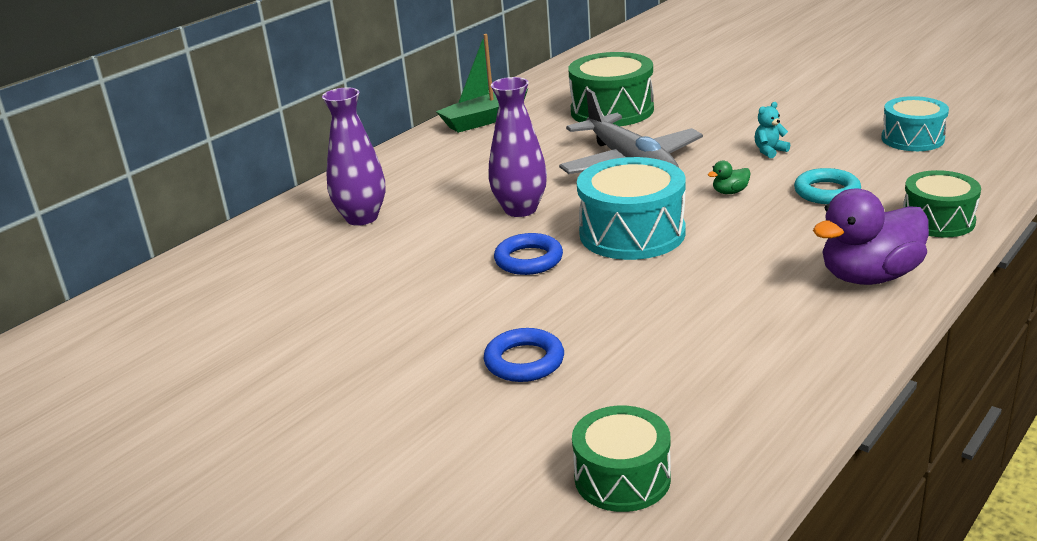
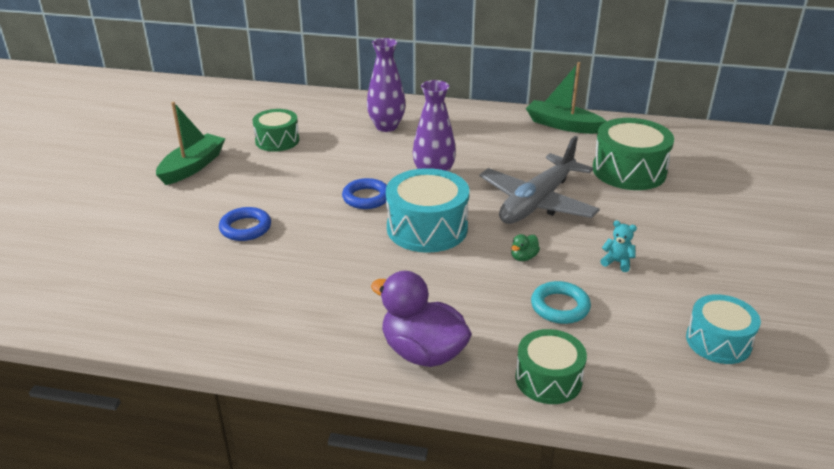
camera: 60 degrees right, 5 degrees up
green drum [572,406,671,512] -> green drum moved to [253,109,299,152]
green duck [708,161,751,194] -> green duck turned 90 degrees counterclockwise [511,234,540,261]
none -> green boat [156,102,226,185]

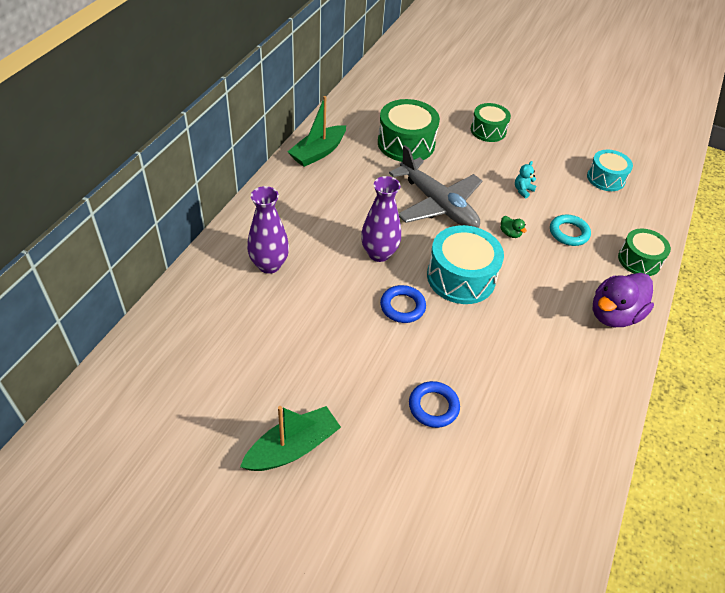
camera: 80 degrees left, 15 degrees up
green boat [156,102,226,185] -> green boat turned 105 degrees clockwise [240,406,341,471]
green drum [253,109,299,152] -> green drum moved to [471,103,511,142]

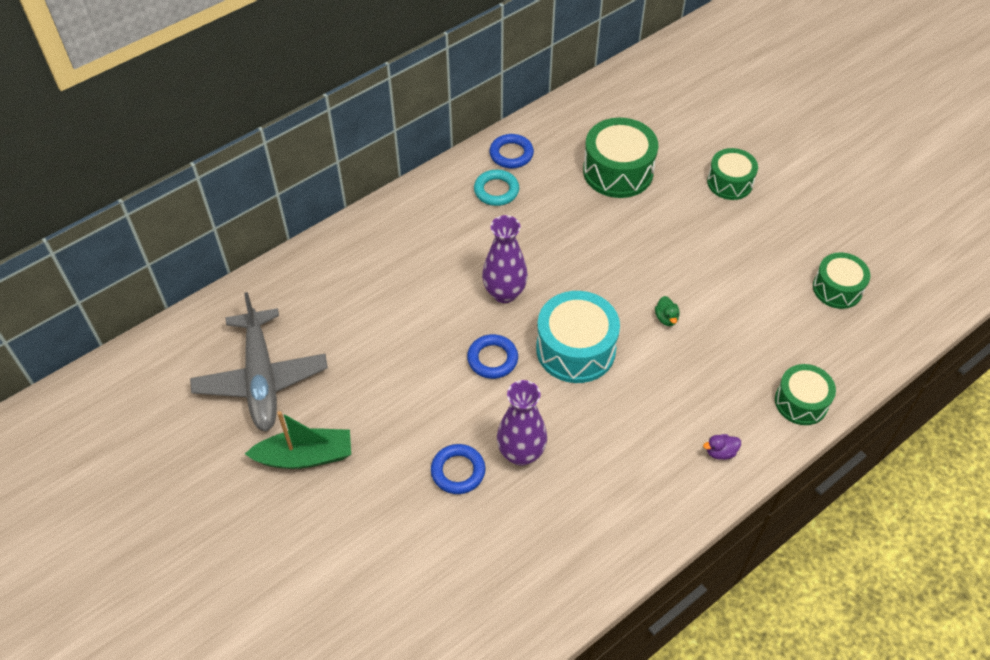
camera: 30 degrees right, 5 degrees up
purple vase [247,186,289,274] -> purple vase moved to [497,380,547,466]
green boat [288,96,346,167] -> blue ring [489,134,534,168]
grey plane [389,145,482,228] -> grey plane moved to [190,292,328,432]
turquoise teddy bear [515,161,536,198] -> none
turquoise ring [550,215,591,246] -> turquoise ring moved to [474,170,519,206]
turquoise drum [587,150,633,191] -> green drum [813,252,870,309]
purple duck [593,273,654,327] -> purple duck [703,434,741,460], size x0.41

